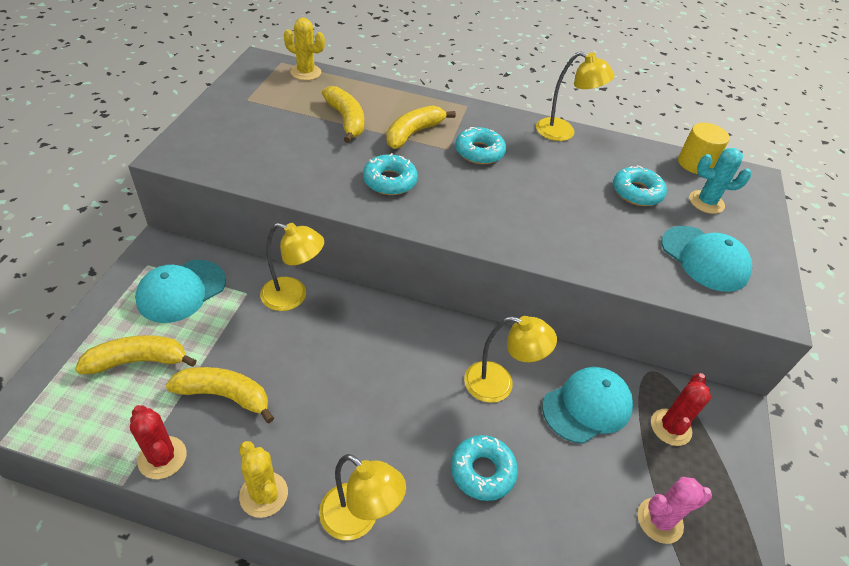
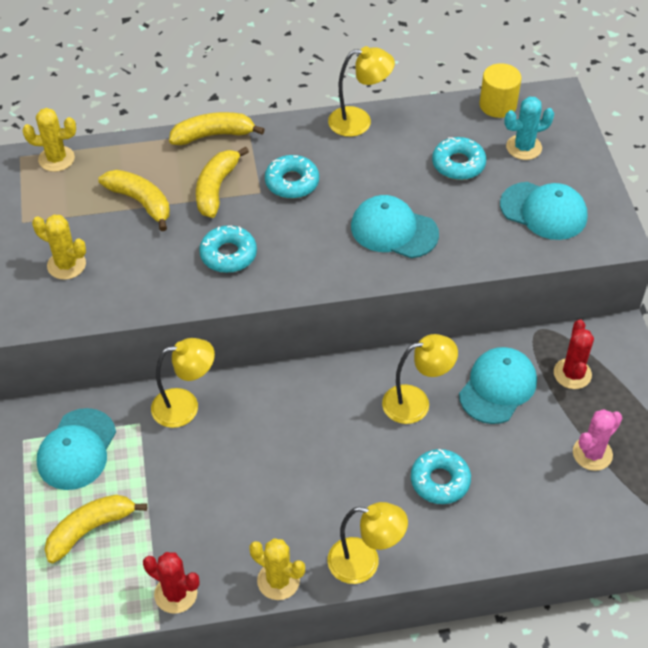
camera: 20 degrees left, 5 degrees up
yellow banana [166,367,274,423] -> yellow banana moved to [169,112,265,145]
none -> yellow cactus [32,215,86,280]
none -> turquoise cap [351,195,439,258]

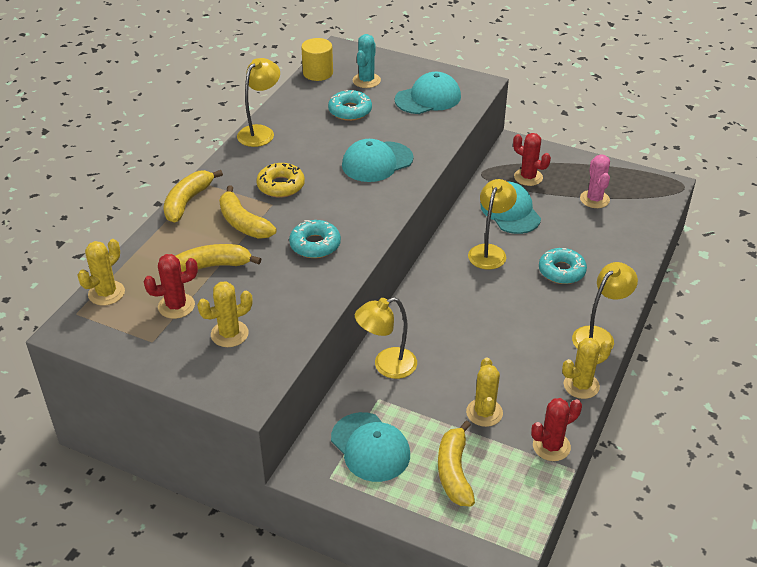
camera: 55 degrees left, 10 degrees down
yellow lamp [151,338,215,428] -> yellow lamp turned 135 degrees counterclockwise [355,297,417,379]
turquoise donut [265,155,319,199] -> yellow donut [256,163,305,198]
none -> red cactus [143,254,198,319]
none -> yellow cactus [466,357,503,427]

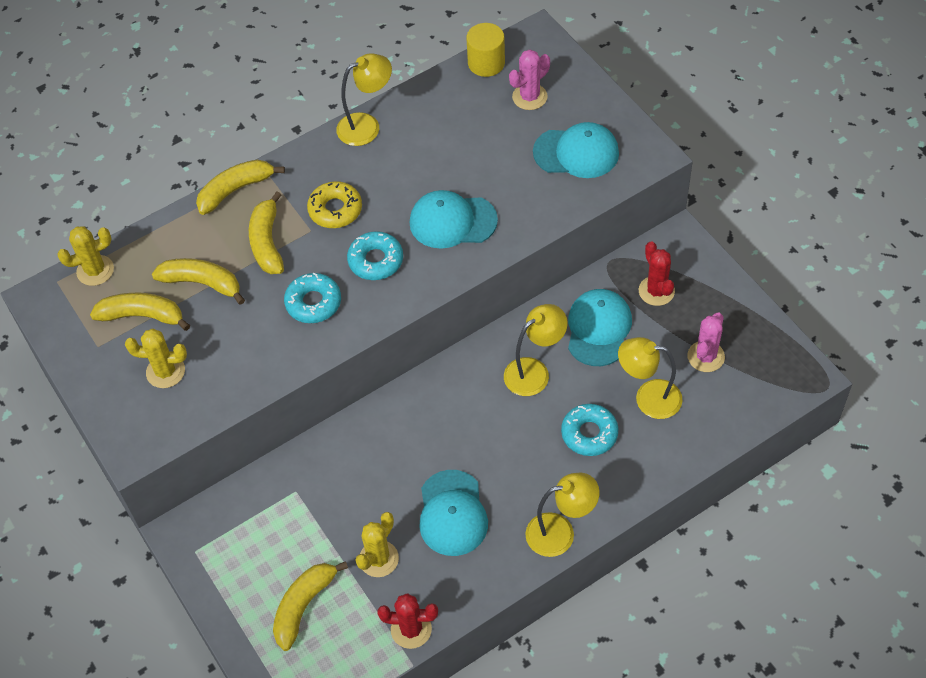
camera: 35 degrees right, 15 degrees up
red cactus [143,254,198,319] -> yellow banana [90,293,190,331]
turquoise donut [328,90,372,121] -> turquoise donut moved to [347,231,403,280]
turquoise cap [331,412,410,482] -> turquoise cap moved to [419,470,488,556]
turquoise cactus [353,34,381,88] -> pink cactus [509,50,550,110]
yellow lamp [355,297,417,379] -> yellow lamp moved to [618,337,682,419]
yellow cactus [562,338,612,399] -> none

